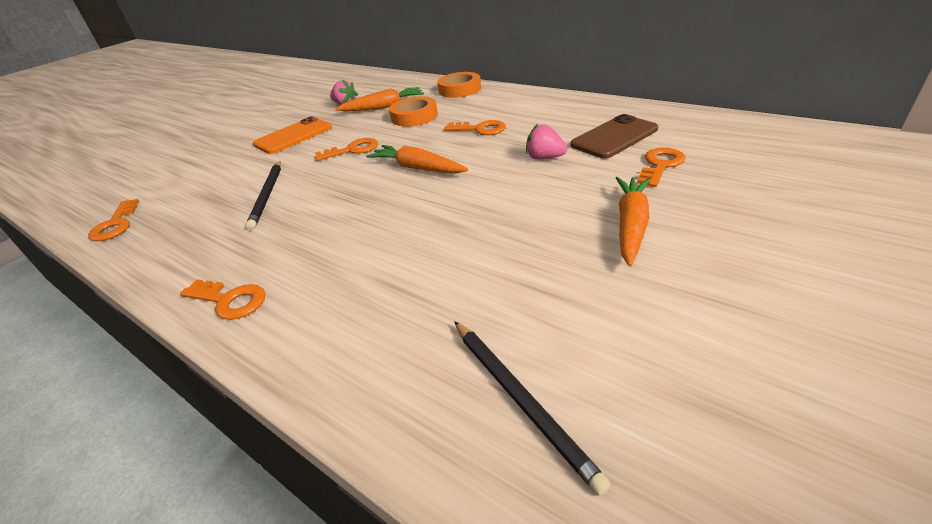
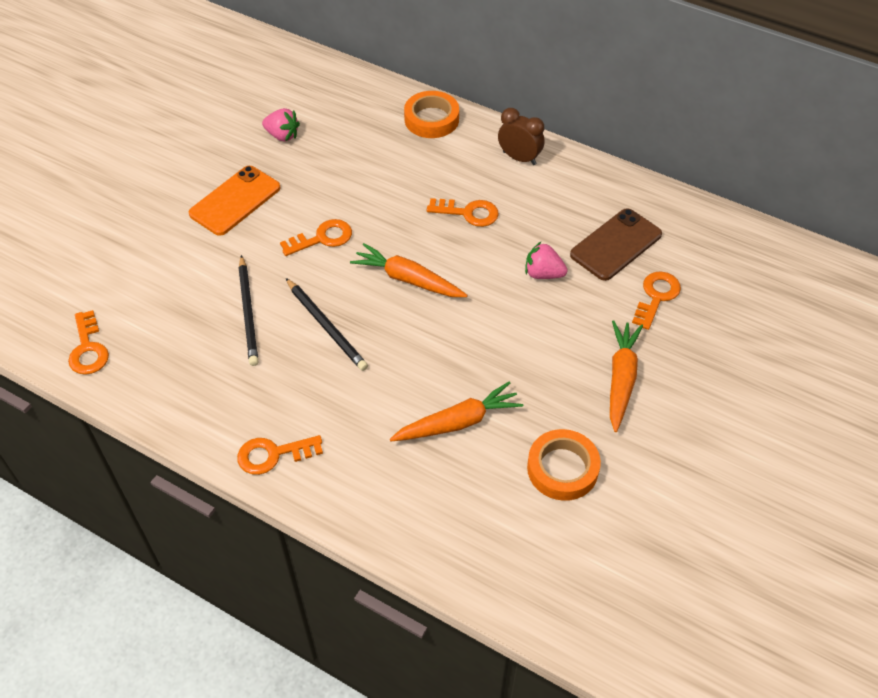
camera: 10 degrees left, 15 degrees up
orange key [180,279,265,320] -> orange key turned 150 degrees clockwise [237,435,323,475]
orange carrot [335,87,424,111] -> orange carrot moved to [390,381,523,441]
orange tape [389,96,438,127] -> orange tape moved to [527,429,601,501]
black pencil [454,321,611,496] -> black pencil moved to [286,278,368,371]
none -> brown clock [498,108,545,165]

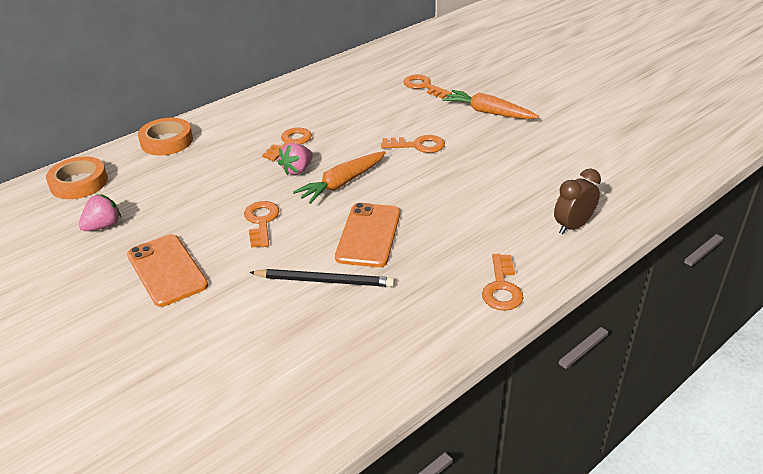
camera: 70 degrees left, 15 degrees down
orange key [68,310,109,375] -> orange key moved to [381,135,445,153]
black pencil [286,278,368,371] -> orange phone [335,203,400,267]
orange carrot [390,381,523,441] -> none
brown clock [498,108,545,165] -> brown clock moved to [554,169,601,235]
pink strawberry [525,242,568,279] -> pink strawberry moved to [278,143,313,176]
orange tape [527,429,601,501] -> orange tape moved to [46,157,108,199]
brown phone [570,208,662,281] -> none

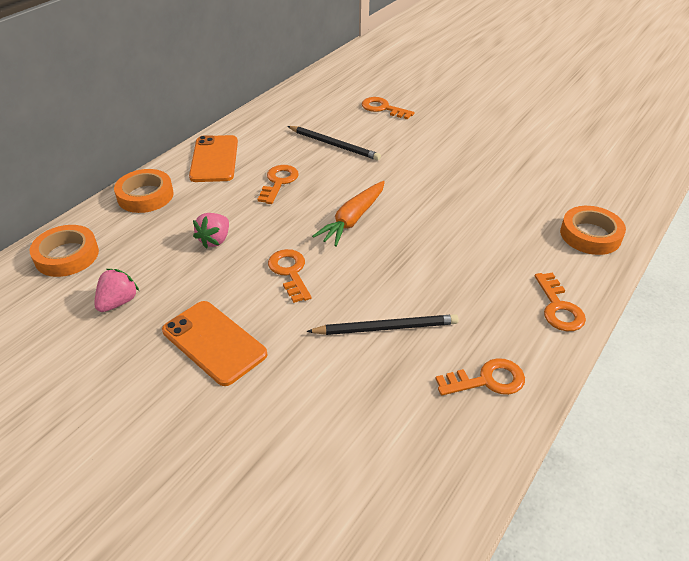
camera: 15 degrees left, 5 degrees up
pink strawberry [278,143,313,176] -> pink strawberry moved to [193,213,229,248]
orange phone [335,203,400,267] -> orange phone moved to [189,135,238,182]
orange key [381,135,445,153] -> orange key moved to [435,358,525,396]
orange carrot [443,90,539,119] -> none
brown clock [554,169,601,235] -> orange tape [560,206,626,255]
none -> black pencil [287,126,381,161]

